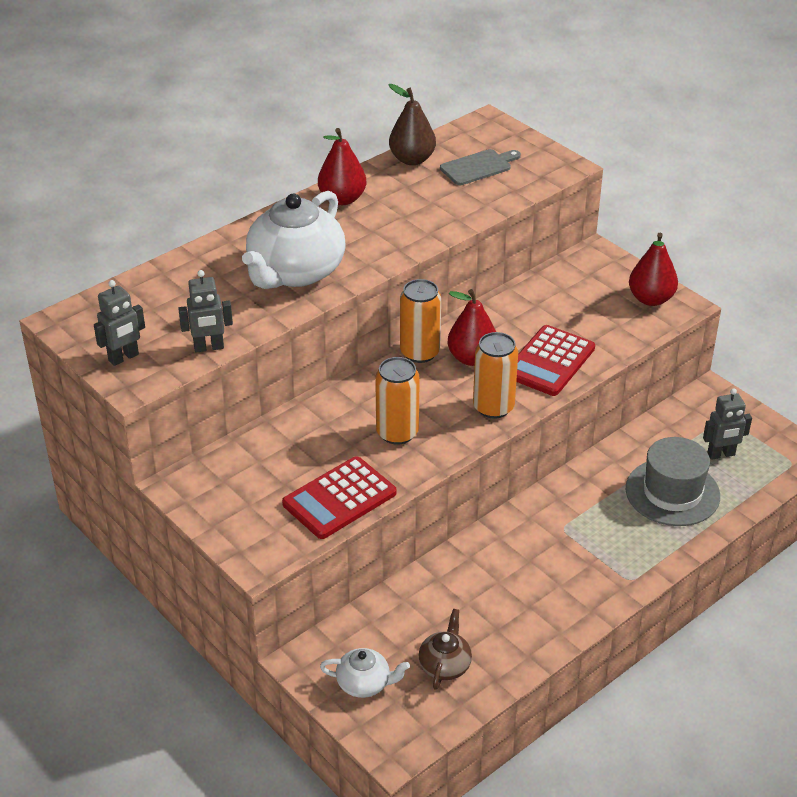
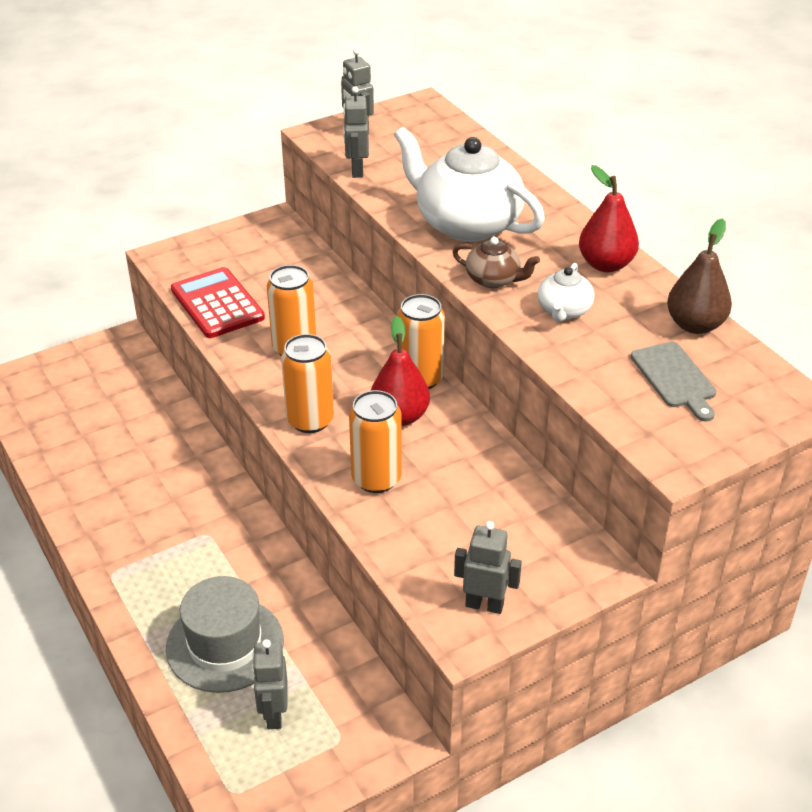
camera: 100 degrees right, 0 degrees up
white teapot [320,648,410,698] -> white teapot moved to [537,263,594,322]
brown teapot [419,609,472,689] -> brown teapot moved to [453,237,540,288]
red calculator [516,325,595,396] -> orange can [349,390,402,493]
red pear [629,233,678,306] -> grey robot [454,521,522,614]

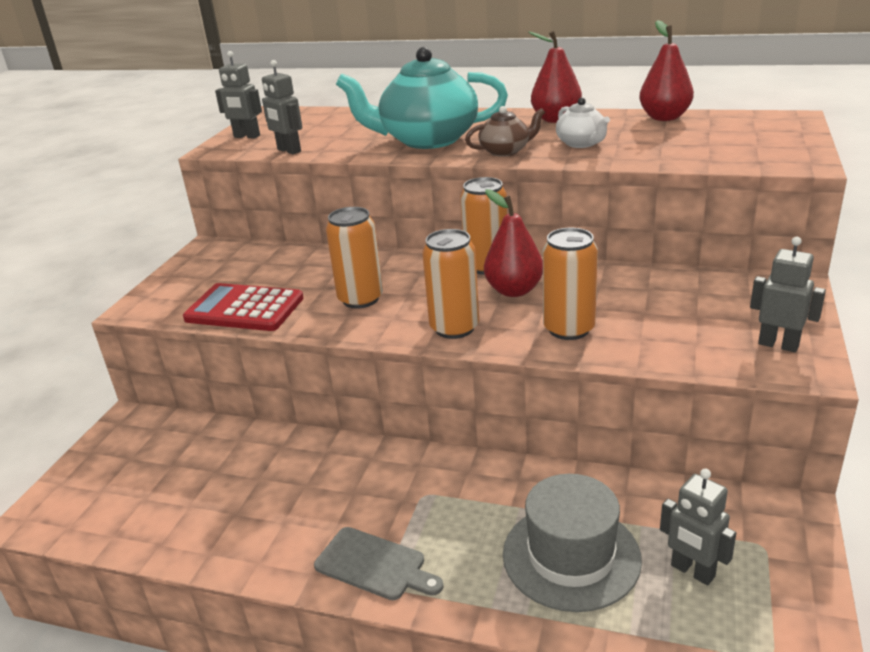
camera: 40 degrees left, 10 degrees down
white teapot [394,127,545,242] -> turquoise teapot [336,47,508,149]
grey robot [454,521,522,614] -> grey robot turned 60 degrees clockwise [750,237,826,352]
grey cutting board [631,342,716,422] -> grey cutting board moved to [314,527,443,600]
brown pear [667,218,732,334] -> red pear [639,20,694,121]

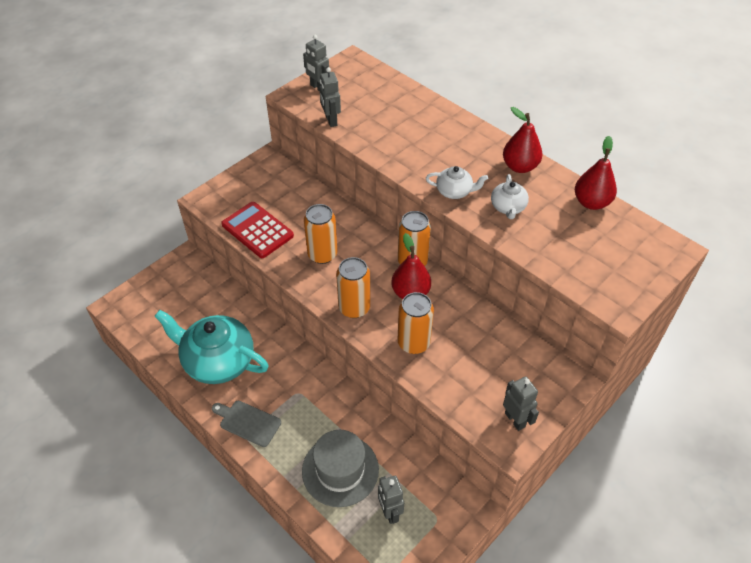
camera: 25 degrees right, 20 degrees up
grey cutting board [314,527,443,600] -> grey cutting board turned 150 degrees clockwise [212,401,281,447]
turquoise teapot [336,47,508,149] -> turquoise teapot moved to [154,310,269,384]
brown teapot [465,106,545,157] -> white teapot [426,166,488,199]

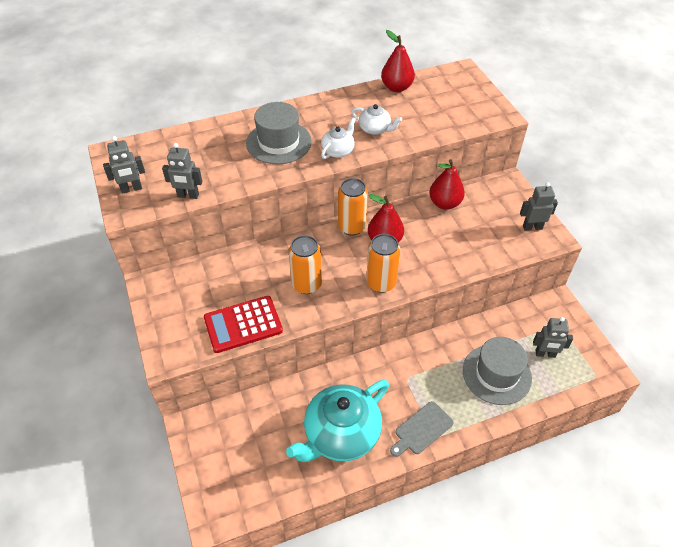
camera: 65 degrees left, 0 degrees up
orange can [398,292,434,354] -> none
red pear [503,107,542,173] -> red pear moved to [429,159,465,210]
none -> grey hat [246,102,312,164]

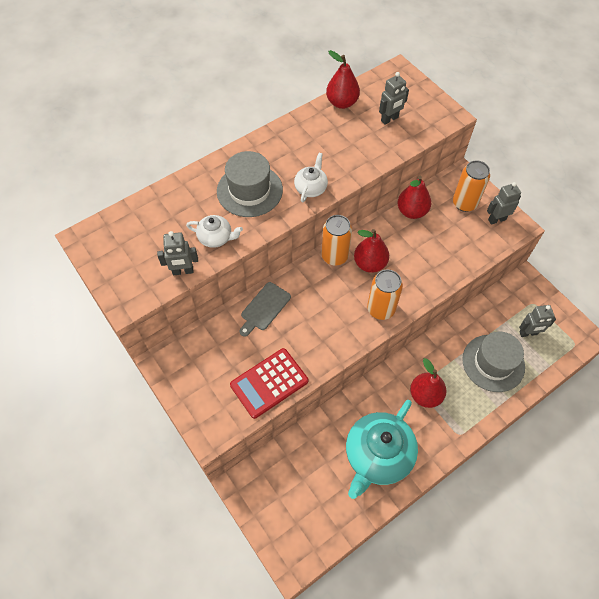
camera: 15 degrees left, 10 degrees up
grey robot [103,136,145,194] -> grey robot moved to [379,72,409,124]
orange can [289,235,322,294] -> orange can moved to [453,160,490,212]
white teapot [352,104,402,135] -> white teapot moved to [186,215,243,248]
grey cutting board [390,401,454,457] -> grey cutting board moved to [240,282,291,337]
none -> red pear [410,358,446,408]

